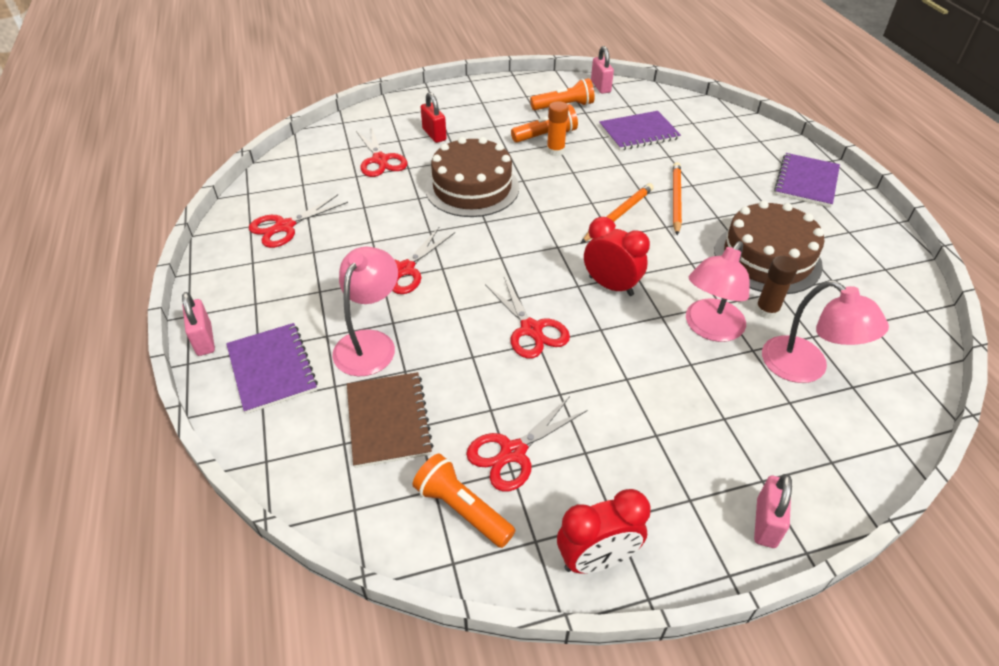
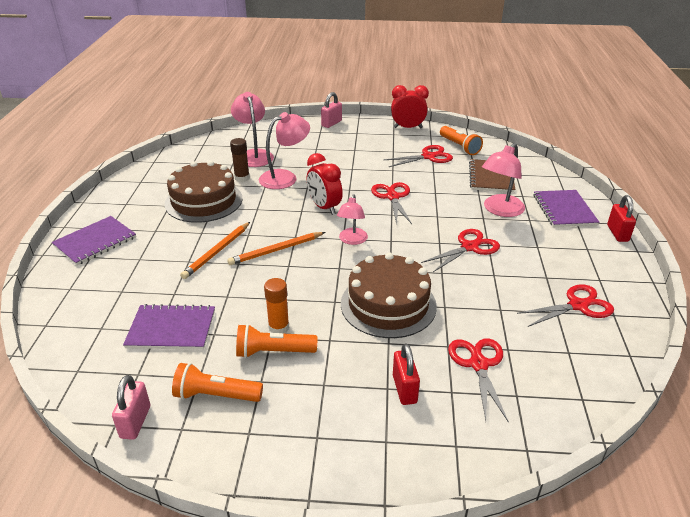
camera: 160 degrees left, 10 degrees down
pink padlock [182,292,215,356] -> red padlock [607,195,636,242]
none -> pink lamp [337,194,368,245]

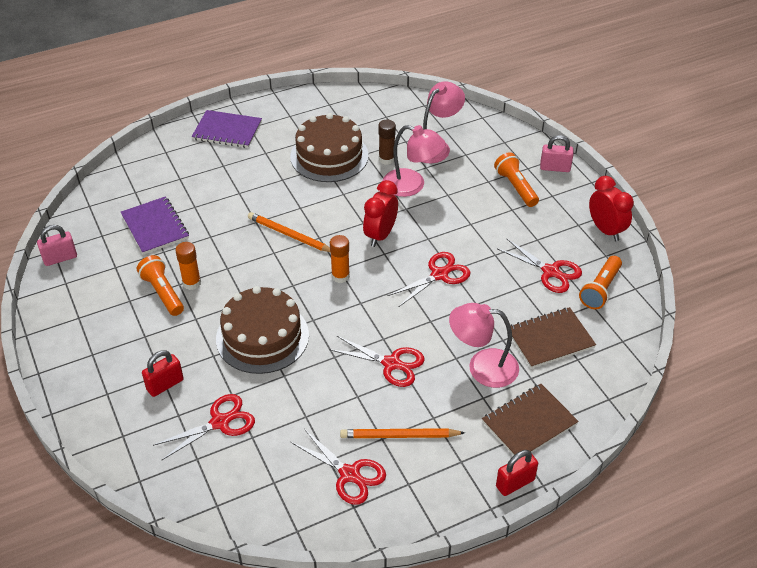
camera: 60 degrees right, 10 degrees up
orange flashlight [172,363,263,402] -> orange flashlight moved to [494,152,539,207]
orange pencil [180,222,250,279] -> orange pencil moved to [340,428,465,438]
pink lamp [337,194,368,245] -> orange glue stick [330,235,350,283]
purple notebook [533,190,599,227] -> brown notebook [482,383,579,456]

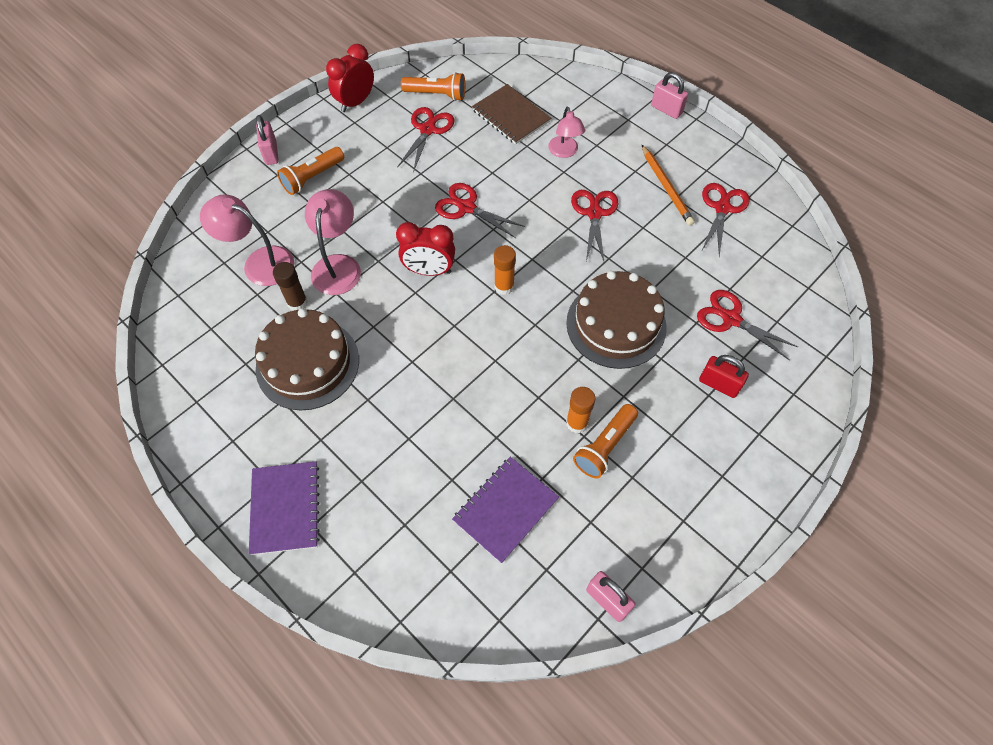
camera: 110 degrees left, 15 degrees up
orange pencil [248,212,330,252] -> none
pink lamp [449,303,519,388] -> pink lamp [548,107,585,158], size x0.66
brown notebook [482,383,579,456] -> none
red padlock [496,450,538,496] -> pink padlock [651,72,688,119]

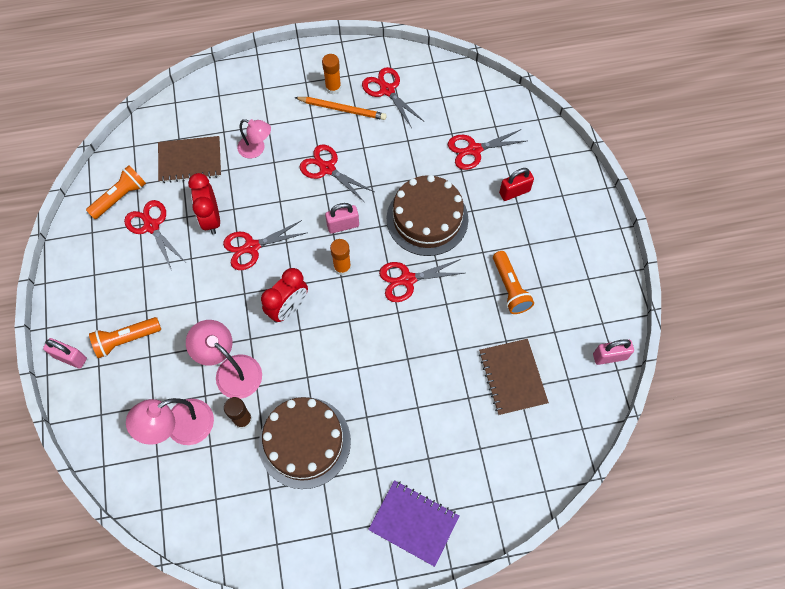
camera: 55 degrees left, 5 degrees up
orange flashlight [277,147,344,195] -> orange flashlight turned 75 degrees clockwise [89,317,161,358]
red clock [326,44,374,112] -> red clock moved to [188,173,220,235]
purple notebook [452,457,559,564] -> brown notebook [479,339,549,415]
orange glue stick [566,387,596,433] -> orange glue stick moved to [322,54,341,94]
pink padlock [651,72,688,119] -> pink padlock moved to [325,203,359,234]
none -> red scissors [379,259,464,302]

